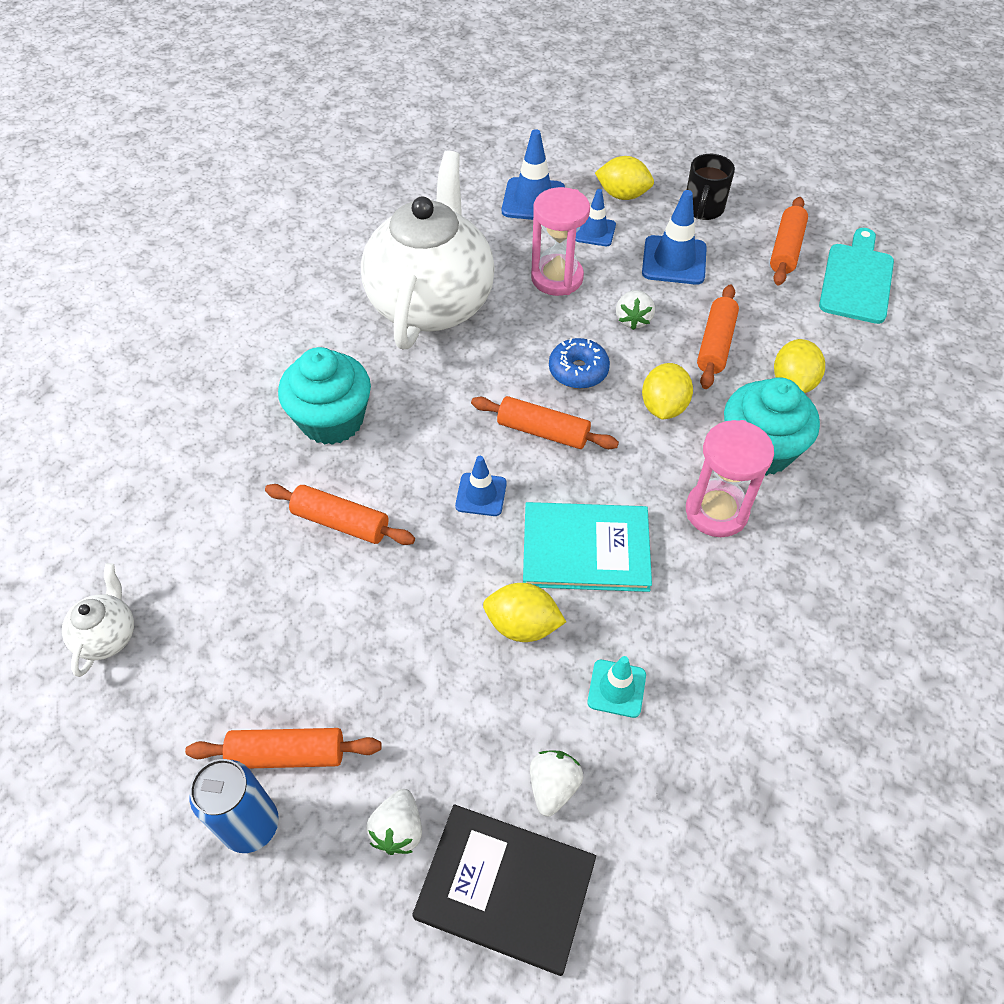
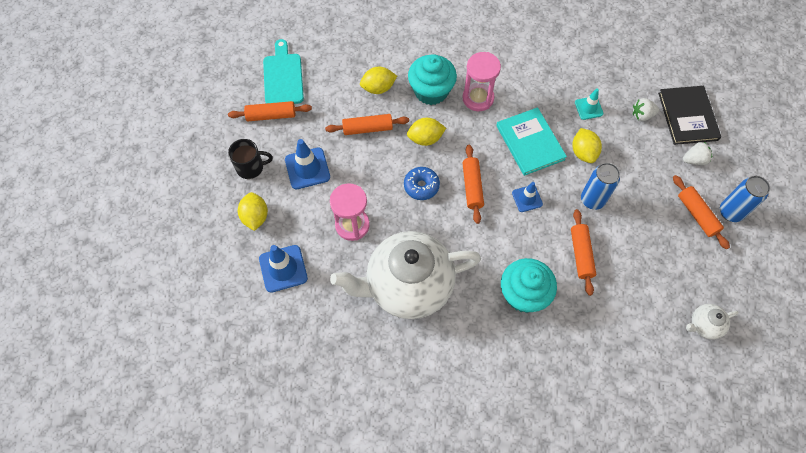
camera: 115 degrees left, 10 degrees up
blue traffic cone [575,189,616,246] -> none
white strawberry [616,290,655,330] -> none
turquoise cutting board [819,228,894,324] -> turquoise cutting board turned 90 degrees clockwise [263,39,304,104]
none -> blue can [581,163,620,210]

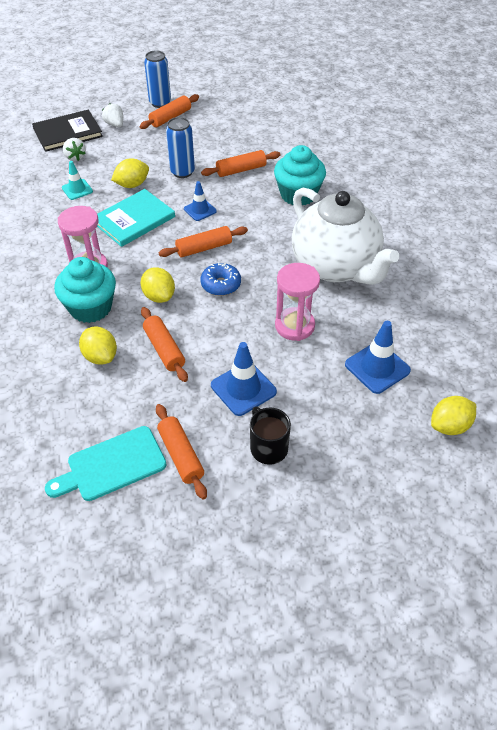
camera: 110 degrees left, 15 degrees down
yellow lemon [238,192,268,231] -> yellow lemon moved to [431,396,476,435]
white teapot [686,304,739,340] -> none

